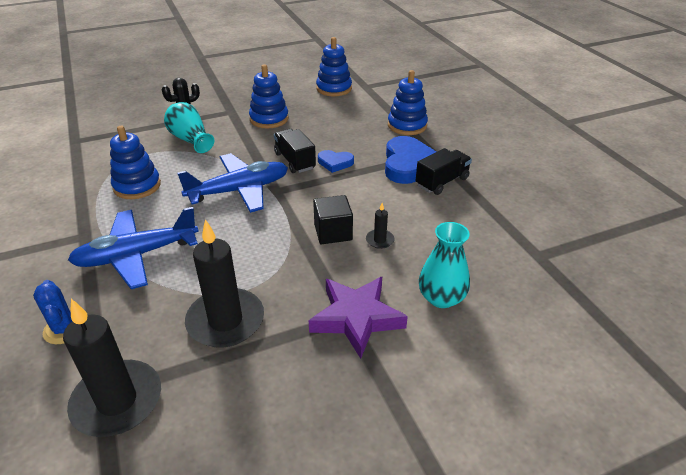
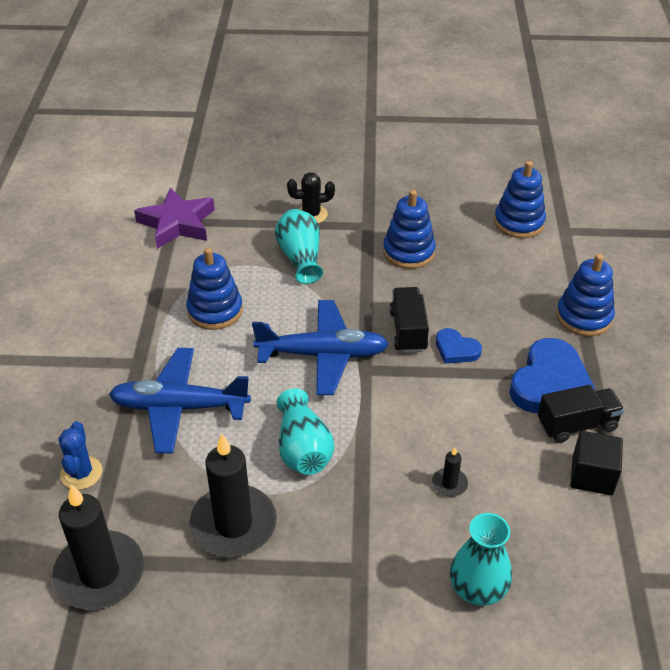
camera: 25 degrees right, 5 degrees up
purple star [308,277,408,359] -> purple star moved to [134,188,215,249]
black cube [313,195,353,244] -> black cube moved to [570,431,623,495]
none -> turquoise vase [276,388,334,475]

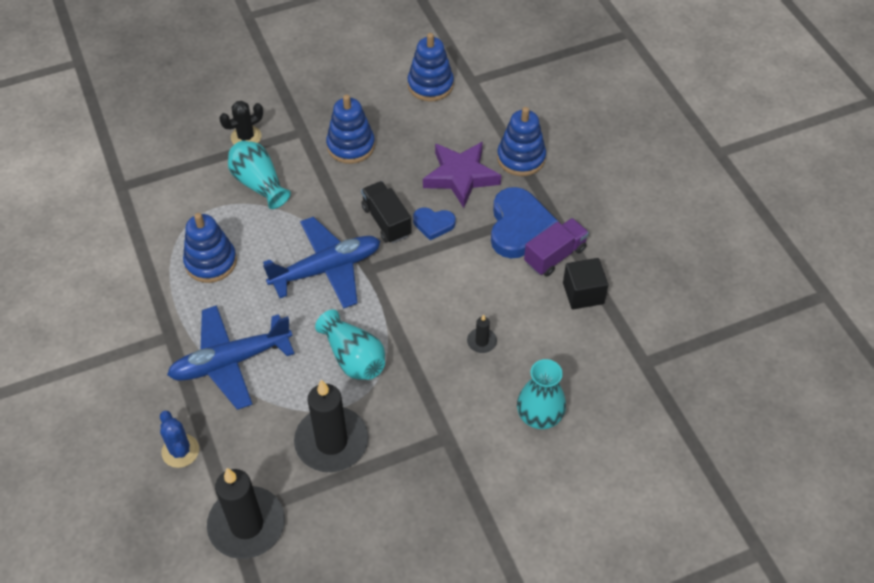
camera: 25 degrees left, 10 degrees up
purple star [134,188,215,249] -> purple star moved to [423,142,501,208]
black truck [538,385,624,443] -> purple truck [524,218,589,276]

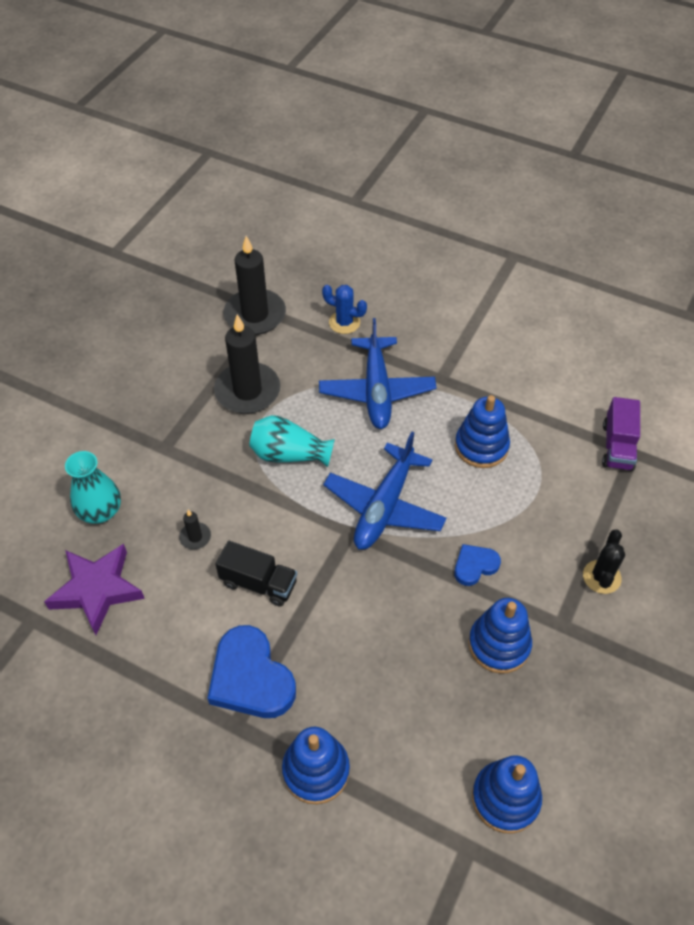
camera: 140 degrees right, 0 degrees up
blue plane [167,305,294,410] -> blue plane turned 150 degrees clockwise [319,318,436,429]
turquoise vase [228,141,291,209] -> none
black truck [361,181,412,243] -> black truck moved to [215,541,297,606]
blue heart [413,207,456,240] -> blue heart moved to [454,544,501,586]
purple star [423,142,501,208] -> purple star moved to [44,544,145,635]
purple truck [524,218,589,276] -> purple truck moved to [602,397,640,471]
black cube [563,258,608,309] -> none

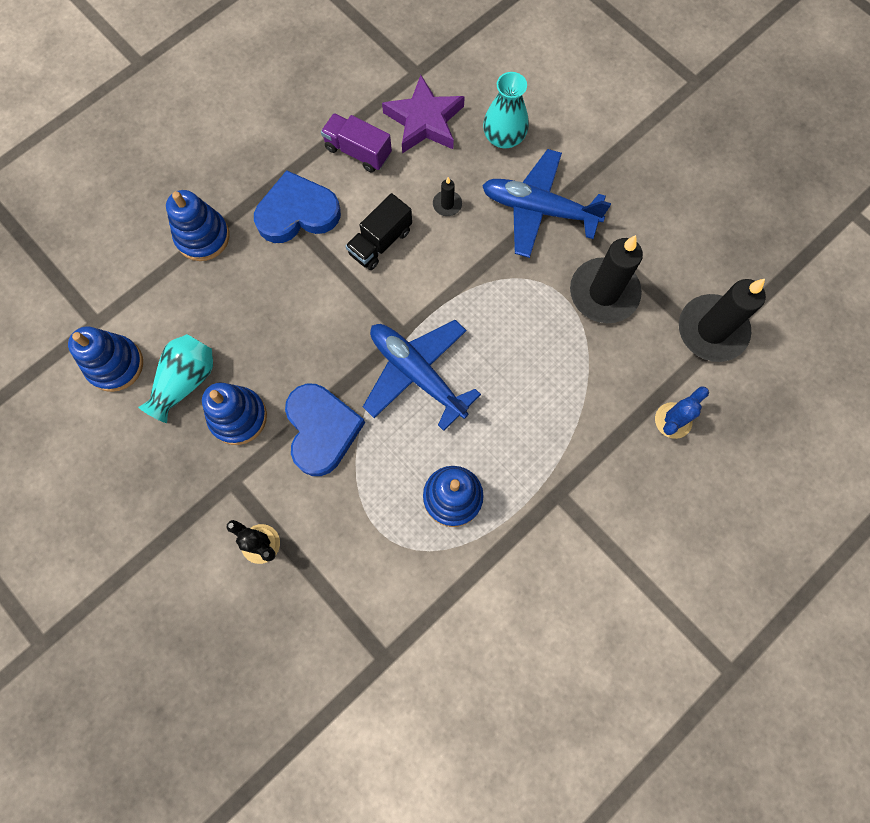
camera: 110 degrees right, 20 degrees up
turquoise vase [249,415,335,467] -> turquoise vase moved to [138,334,213,423]
blue plane [319,318,436,429] -> blue plane moved to [482,149,611,258]
blue heart [454,544,501,586] -> blue heart [285,384,365,476], size x1.87
purple truck [602,397,640,471] -> purple truck moved to [321,113,392,172]

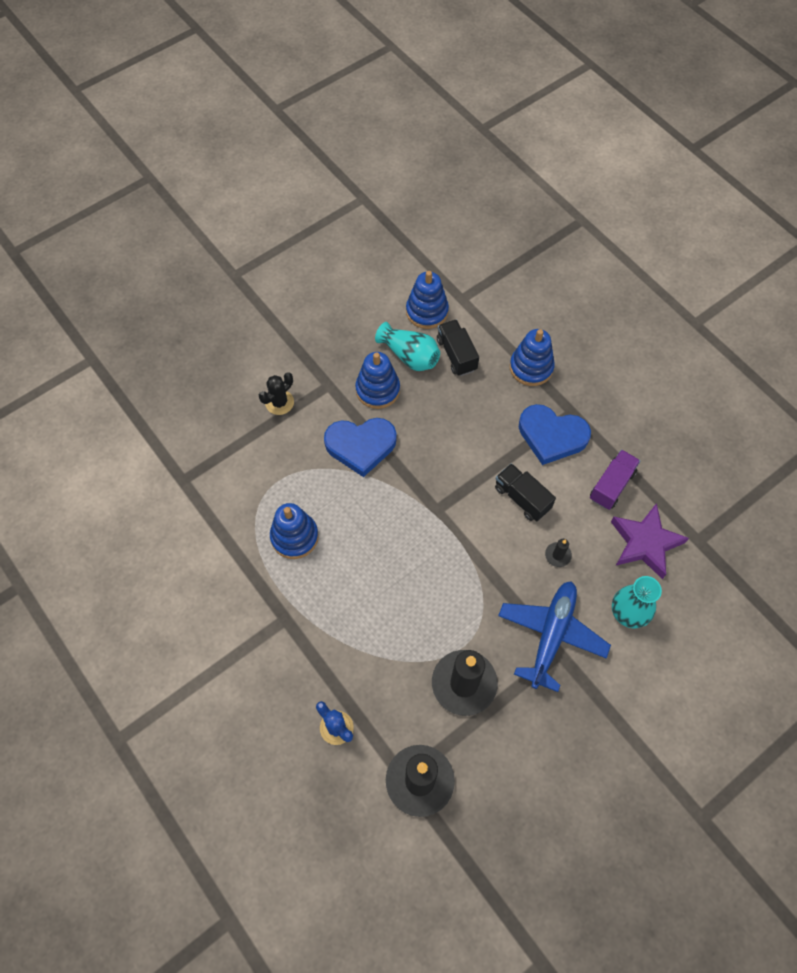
camera: 95 degrees right, 10 degrees down
blue heart [254,170,341,243] -> blue heart turned 120 degrees clockwise [519,404,591,465]
blue plane [363,320,481,431] -> none
none -> black truck [437,319,479,376]

